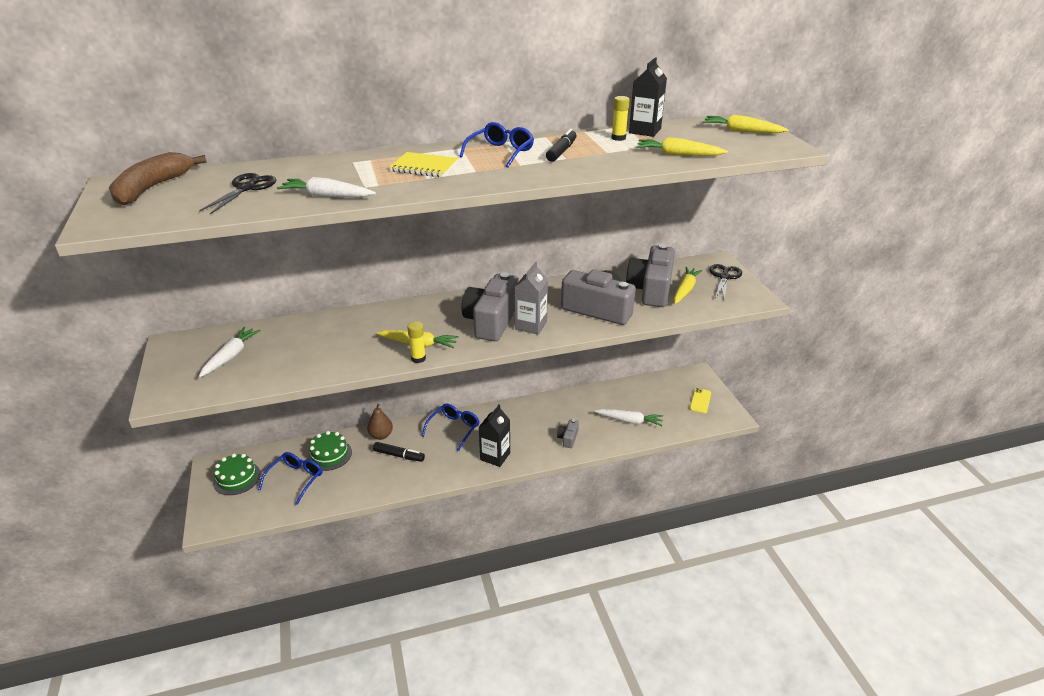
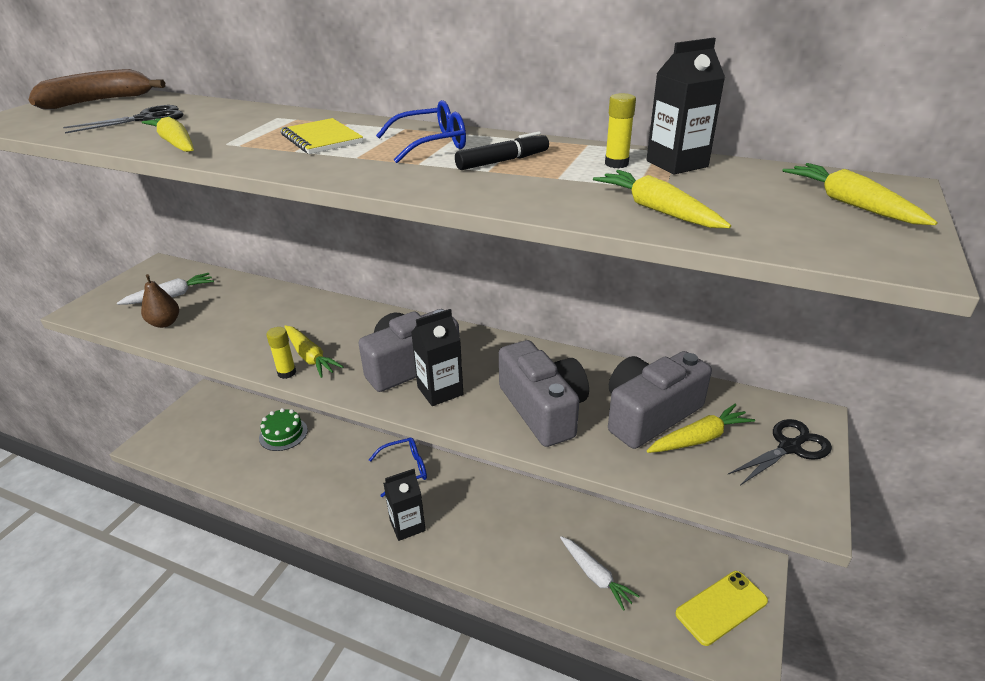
camera: 40 degrees right, 0 degrees up
green cake [213,454,261,495] -> none
blue glasses [258,452,322,505] -> none
white carrot [277,177,376,198] -> yellow carrot [142,116,194,152]
brown pear [367,403,393,440] -> brown pear moved to [141,274,179,328]
black marker [373,442,425,462] -> none
grey carton [514,262,548,335] -> black carton [411,309,463,406]
grey camera [557,419,579,448] -> none
yellow phone [690,388,711,413] -> yellow phone [675,571,768,646], size x1.62

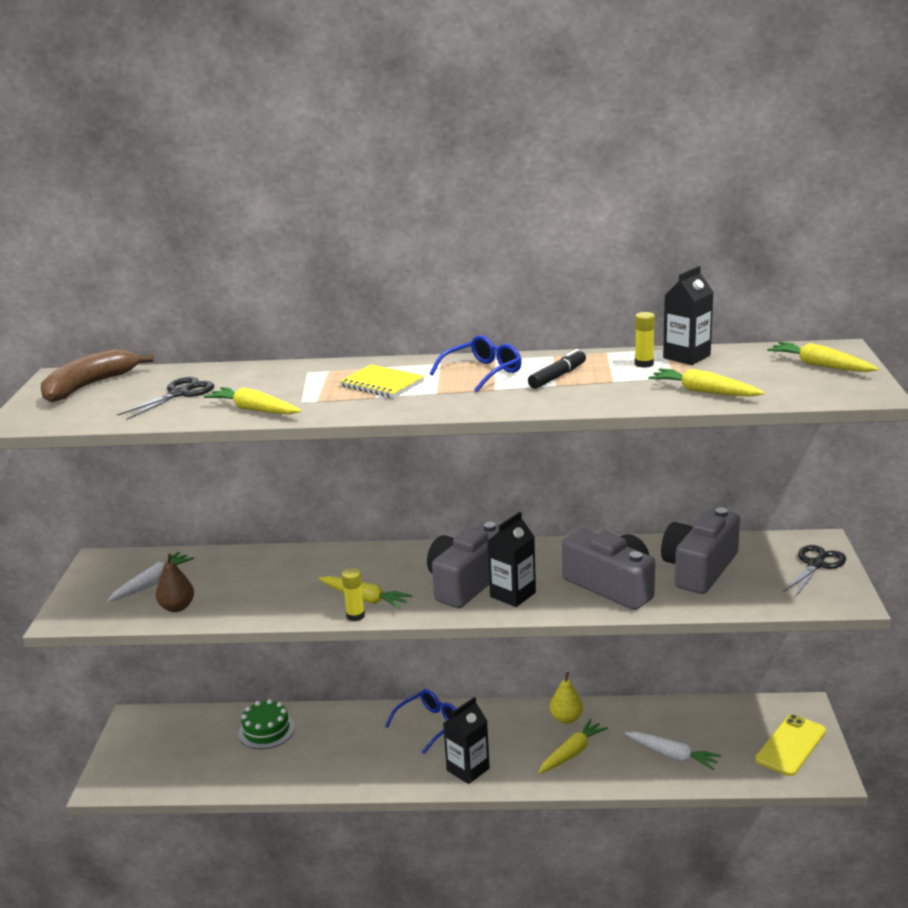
camera: 20 degrees left, 10 degrees down
yellow carrot [647,404,755,453] -> yellow carrot moved to [538,719,608,774]
none -> yellow pear [550,672,583,724]

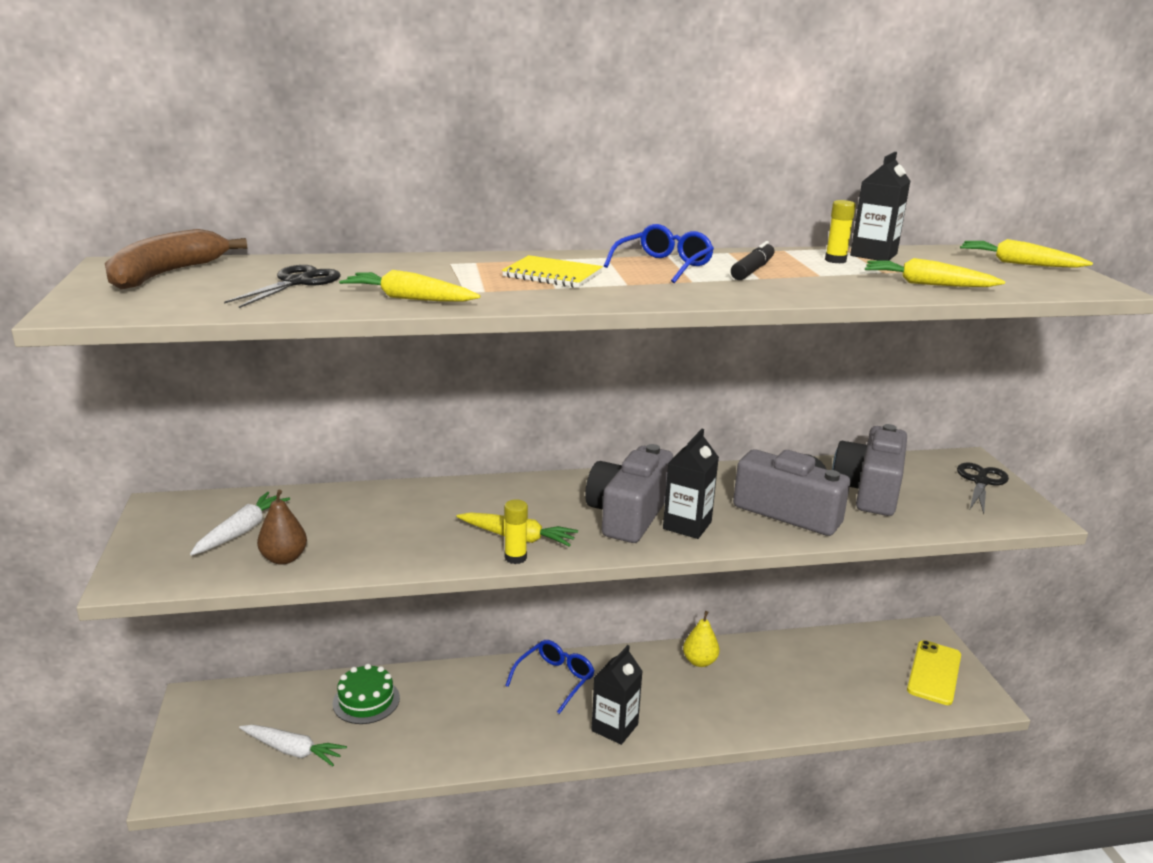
camera: 15 degrees left, 0 degrees up
yellow carrot [538,719,608,774] -> none
white carrot [625,732,721,770] -> white carrot moved to [239,725,347,766]

